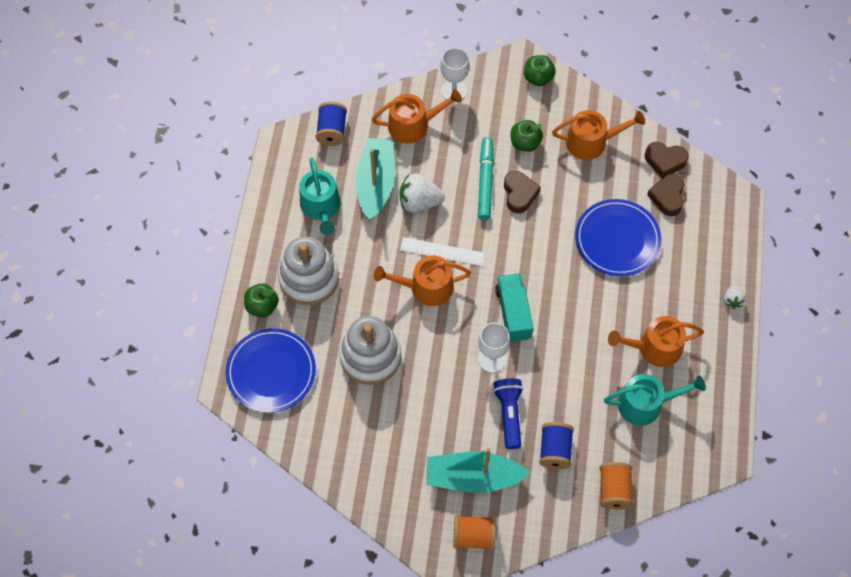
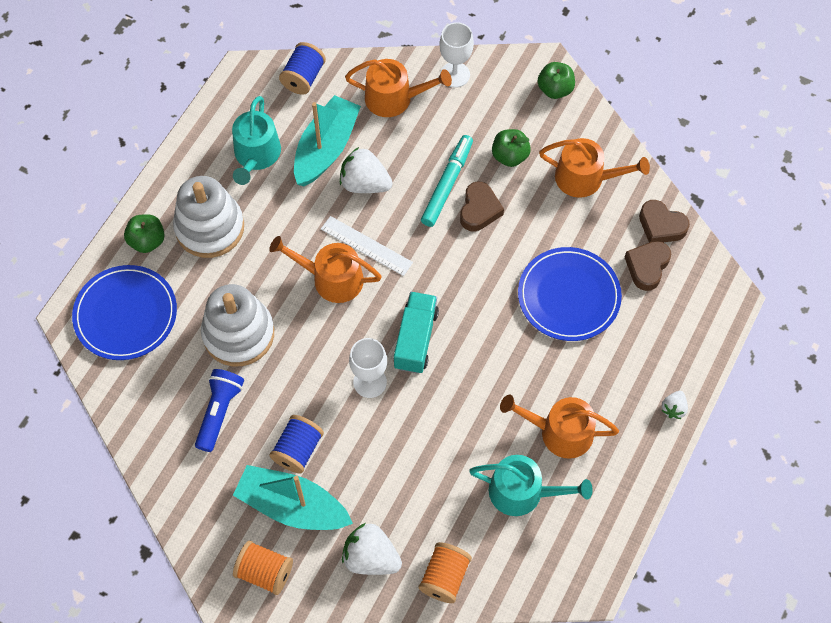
camera: 20 degrees right, 0 degrees up
blue flashlight [493,379,523,449] -> blue flashlight moved to [195,369,244,452]
blue spool [539,422,574,469] -> blue spool moved to [269,415,324,474]
none -> white strawberry [342,523,402,575]

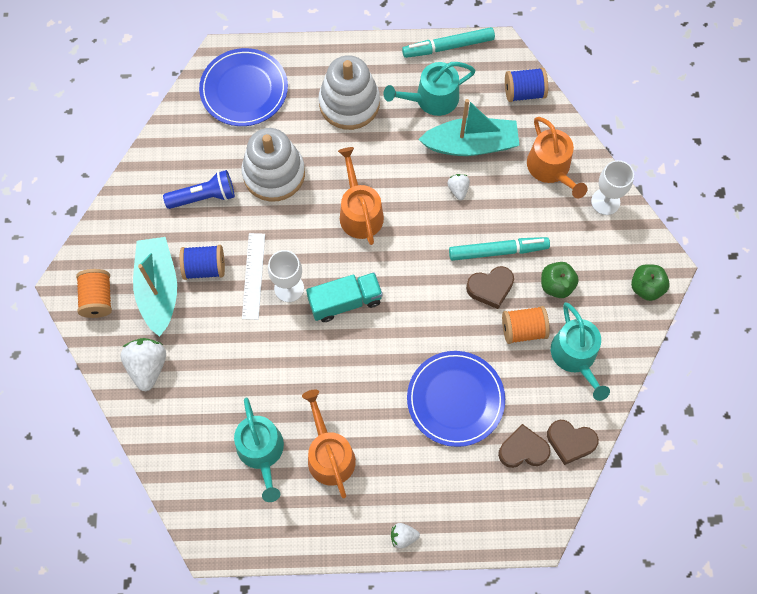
camera: 60 degrees right, 5 degrees up
green apple [124,214,165,253] -> none
white ruler [321,216,413,276] -> white ruler moved to [242,233,265,320]
white strawberry [340,147,393,193] -> white strawberry [447,174,470,200], size x0.53
orange spool [419,542,472,603] -> orange spool moved to [502,306,550,344]
orange watering can [539,138,650,198] -> turquoise watering can [551,302,610,401]
brown heart [639,200,690,243] -> brown heart turned 75 degrees counterclockwise [547,420,599,465]
none -> turquoise marker [402,27,495,58]

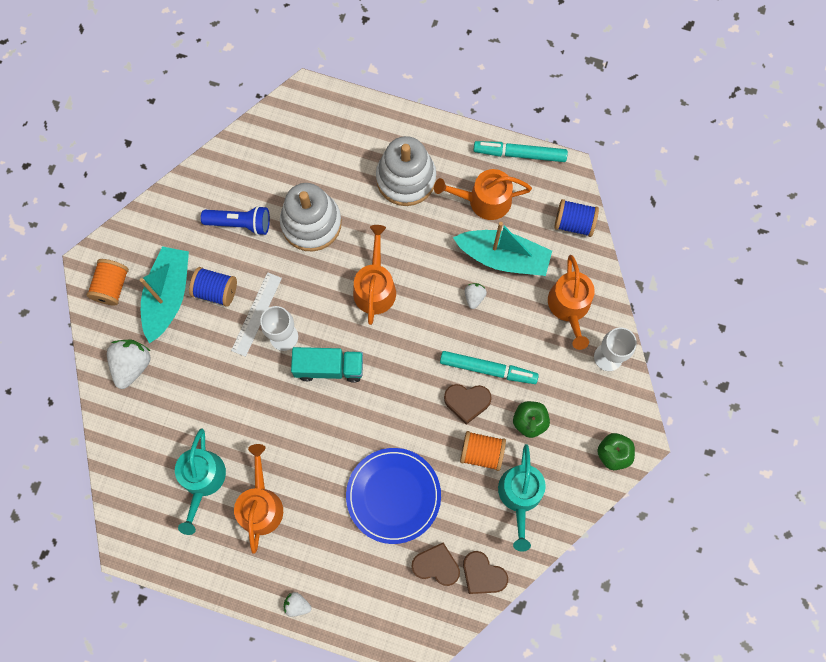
camera: 20 degrees right, 5 degrees up
blue plate [199,48,288,126] -> none
turquoise watering can [384,62,476,116] -> orange watering can [434,169,532,220]

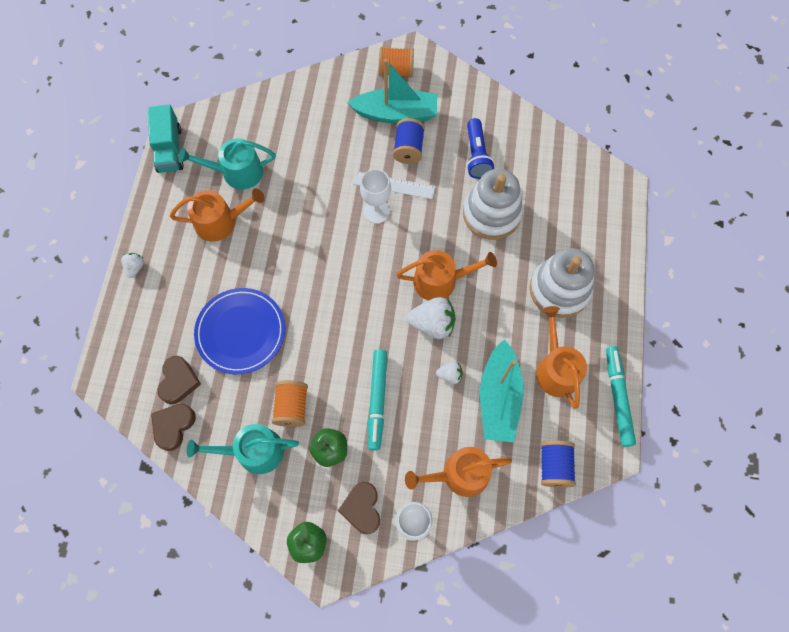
camera: 80 degrees right, 5 degrees down
white strawberry [107,340,151,389] -> white strawberry moved to [406,297,455,339]
turquoise truck [291,347,363,383] -> turquoise truck moved to [148,104,183,173]
brown heart [444,384,492,425] -> brown heart moved to [338,482,380,534]

